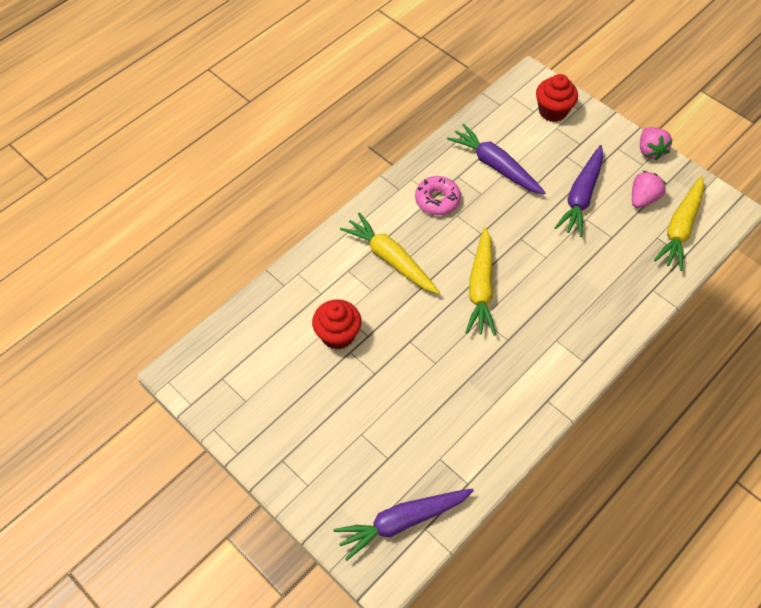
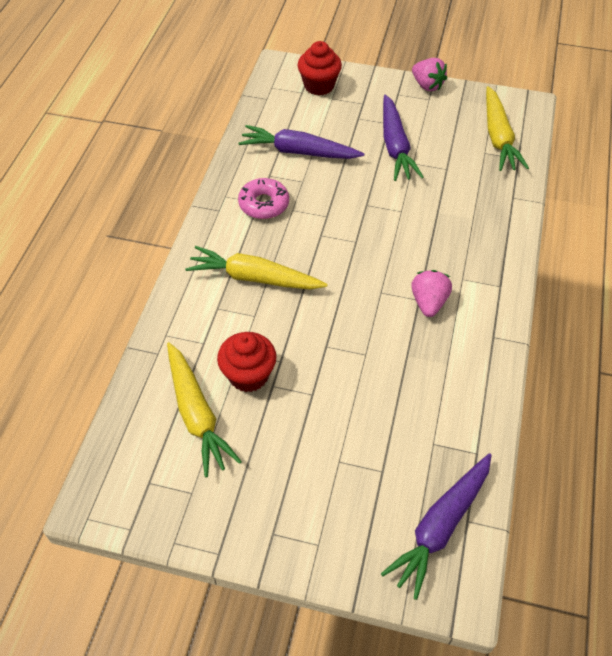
camera: 30 degrees left, 5 degrees down
yellow carrot [465,227,496,336] -> yellow carrot moved to [167,342,242,477]
pink strawberry [632,171,666,208] -> pink strawberry moved to [411,270,452,317]

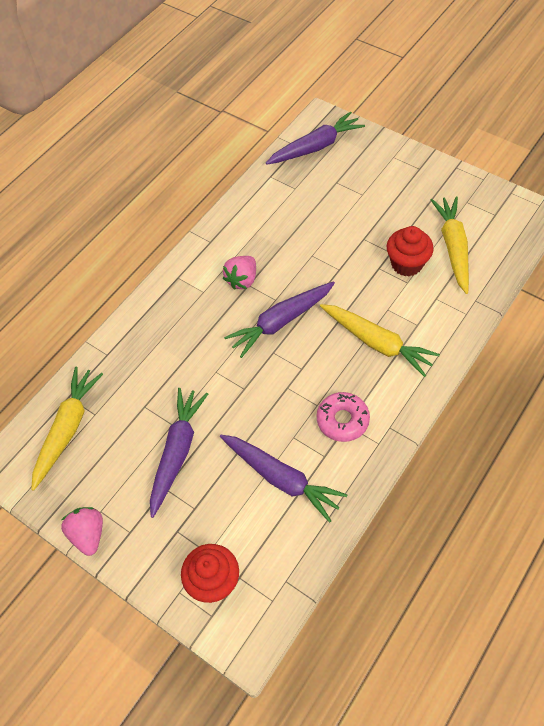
camera: 155 degrees left, 5 degrees up
none -> purple carrot [224,281,335,358]

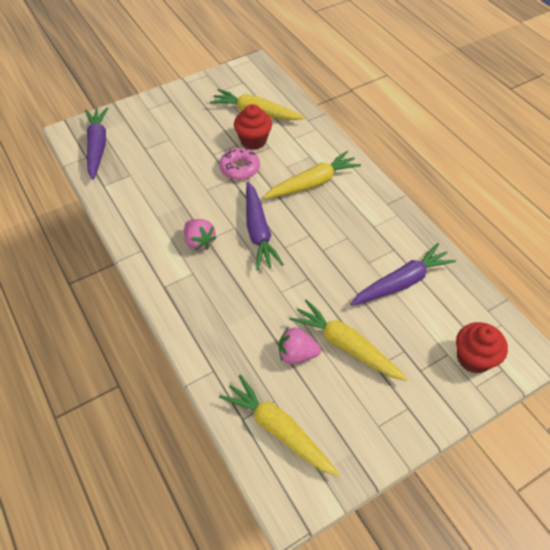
camera: 70 degrees left, 5 degrees down
pink strawberry [61,507,103,556] -> pink strawberry moved to [279,328,321,364]
purple carrot [150,388,208,518] -> yellow carrot [289,299,408,381]
pink donut [317,392,370,442] -> pink donut moved to [219,147,260,180]

